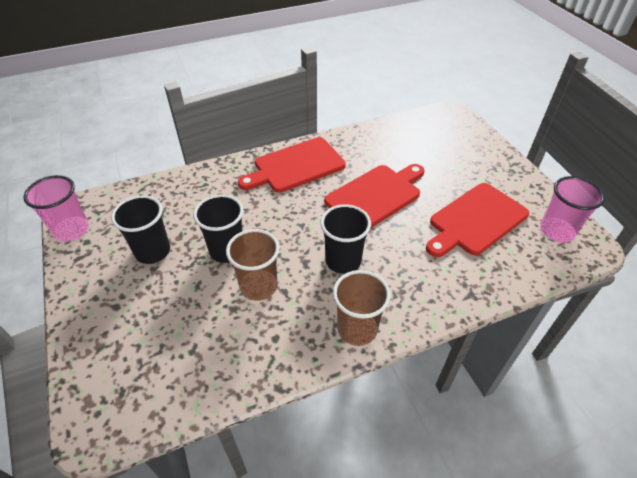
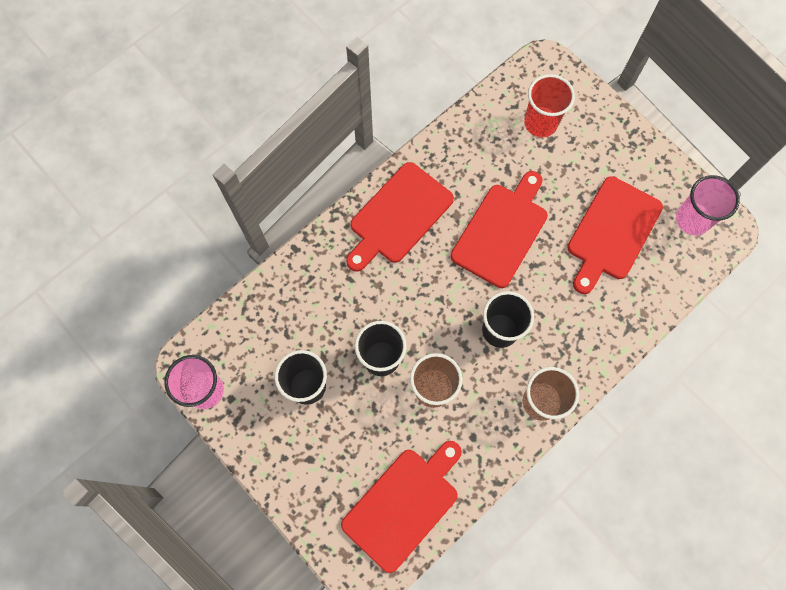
camera: 20 degrees left, 25 degrees up
none -> red cutting board [341,441,462,573]
none -> red cup [524,74,575,137]

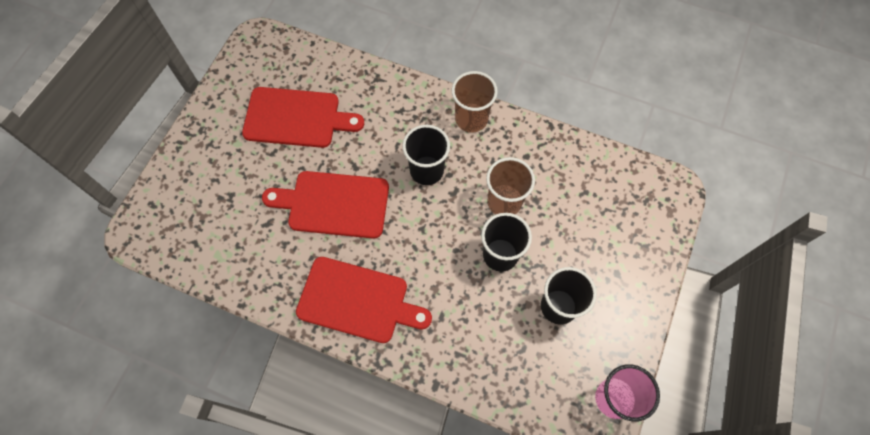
camera: 115 degrees left, 5 degrees down
red cutting board [341,441,462,573] -> none
red cup [524,74,575,137] -> none
pink cup [676,175,740,236] -> none

